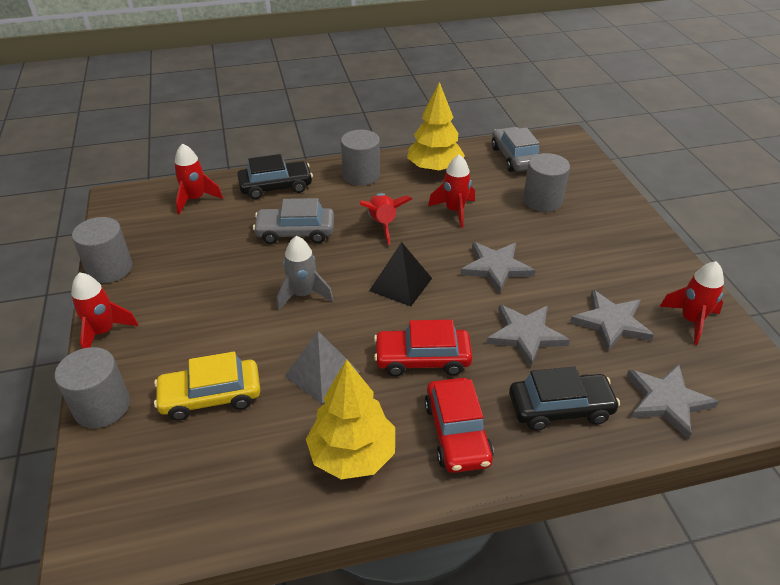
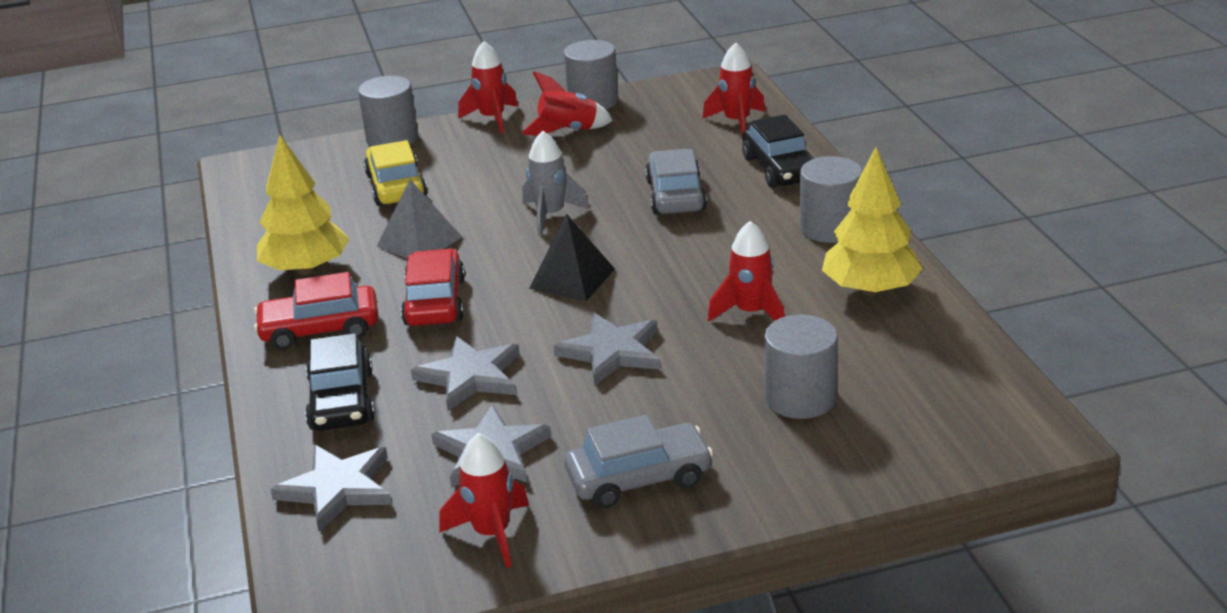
camera: 90 degrees right, 10 degrees down
red rocket [360,193,412,245] -> red rocket moved to [522,71,613,136]
grey car [492,127,539,172] -> grey car moved to [565,415,713,508]

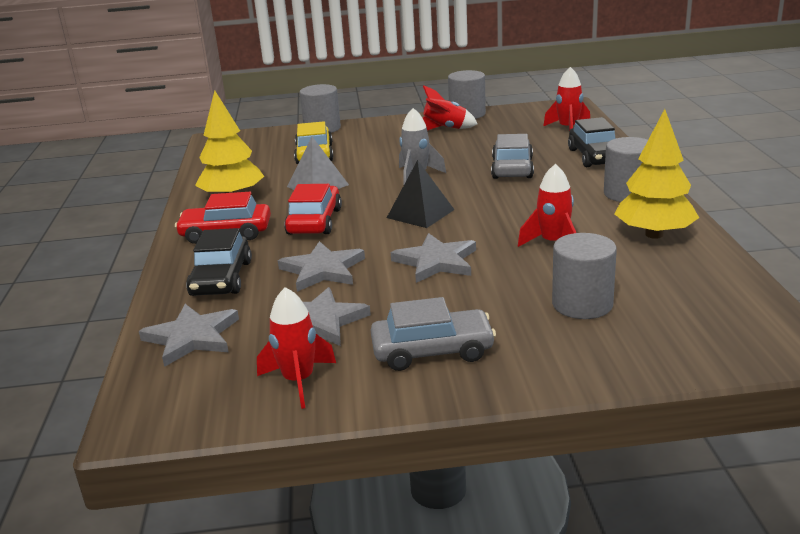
camera: 10 degrees right, 5 degrees down
red rocket [458,41,518,134] -> none

